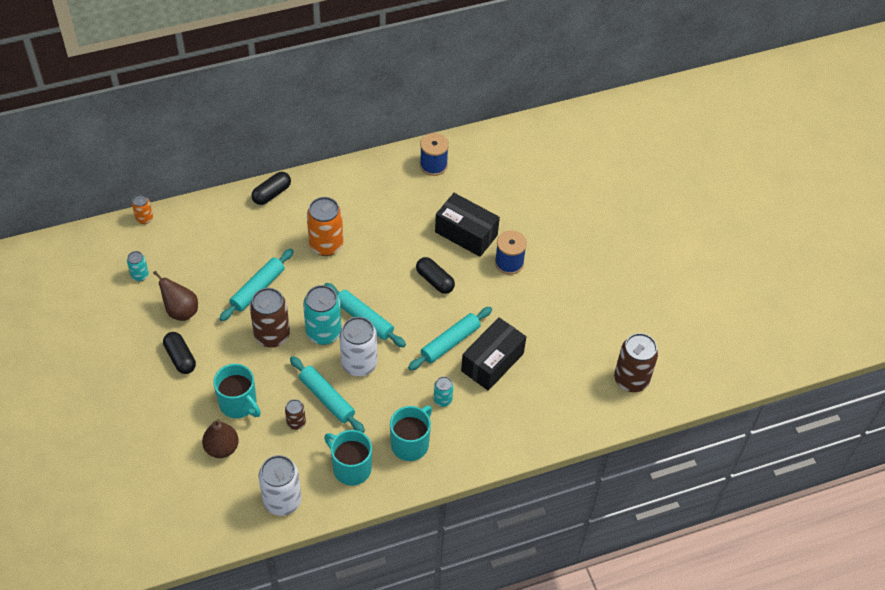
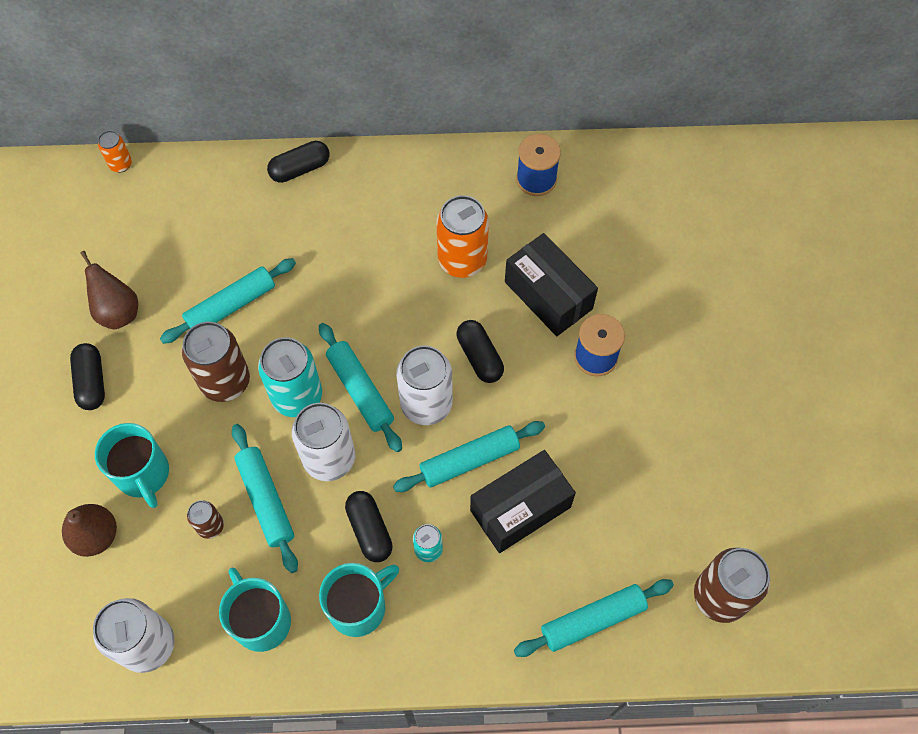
camera: 20 degrees right, 10 degrees up
turquoise can [127,251,149,281] -> none
orange can [307,197,343,256] -> orange can moved to [437,195,489,278]
none -> black capsule [345,491,393,562]
none -> white can [396,345,453,425]
none -> turquoise rolling pin [514,579,674,657]

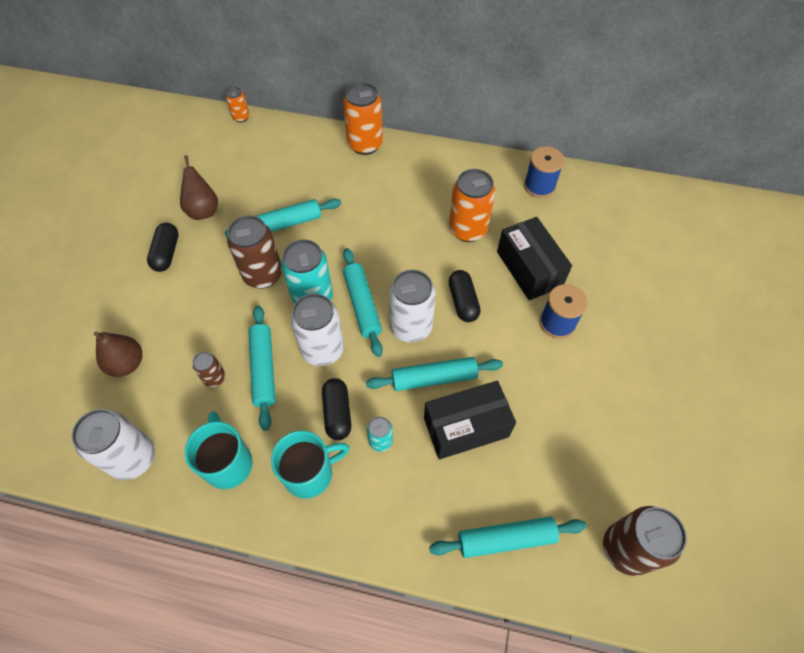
camera: 15 degrees right, 5 degrees down
turquoise mug [95,423,169,508] -> none
black capsule [267,141,329,183] -> orange can [343,82,383,155]

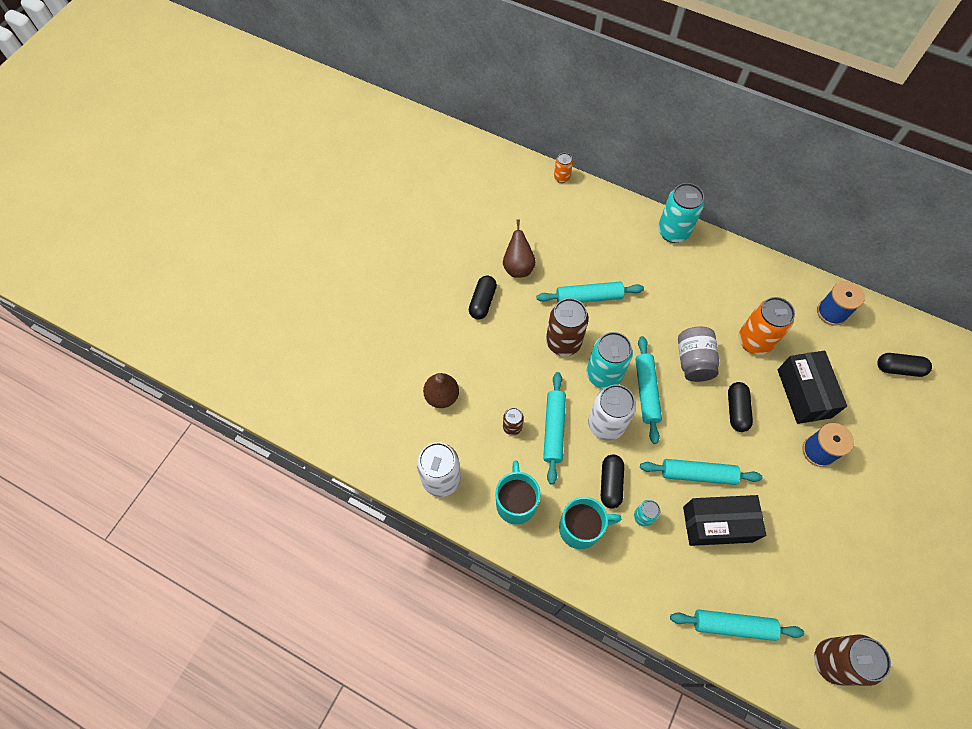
camera: 15 degrees right, 5 degrees up
orange can [343,82,383,155] -> turquoise can [658,183,704,243]
white can [389,270,436,342] -> none
none -> grey jar [678,327,719,382]
none -> black capsule [877,353,932,377]

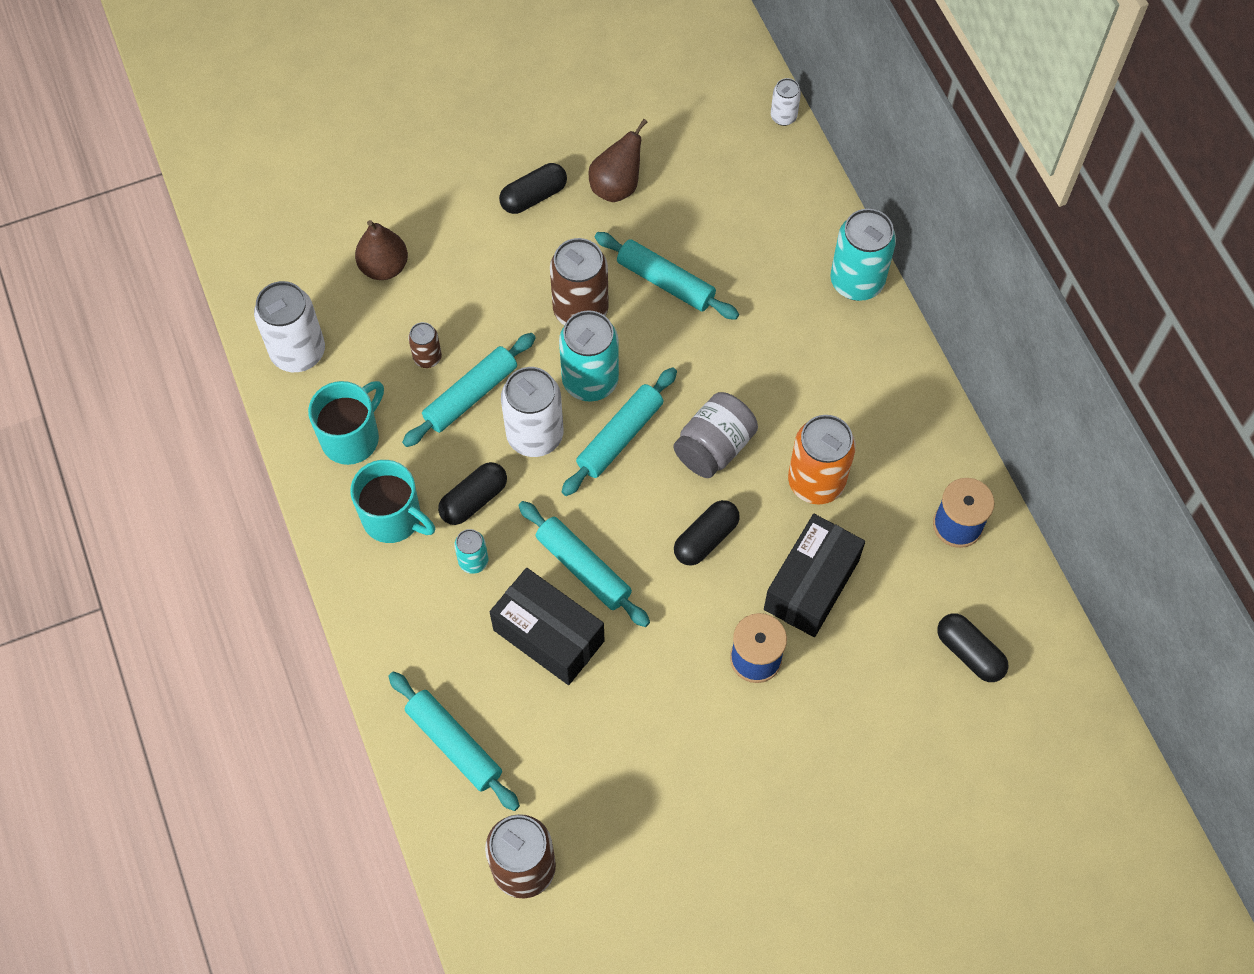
camera: 40 degrees right, 0 degrees up
orange can [554,153,573,183] -> white can [771,78,801,126]

